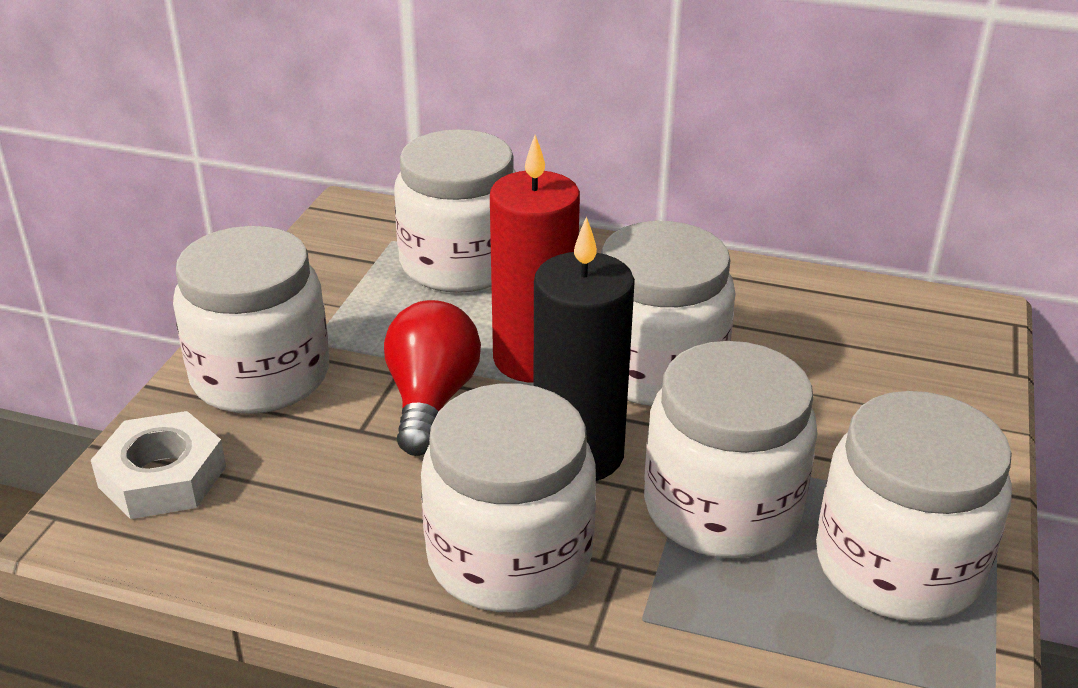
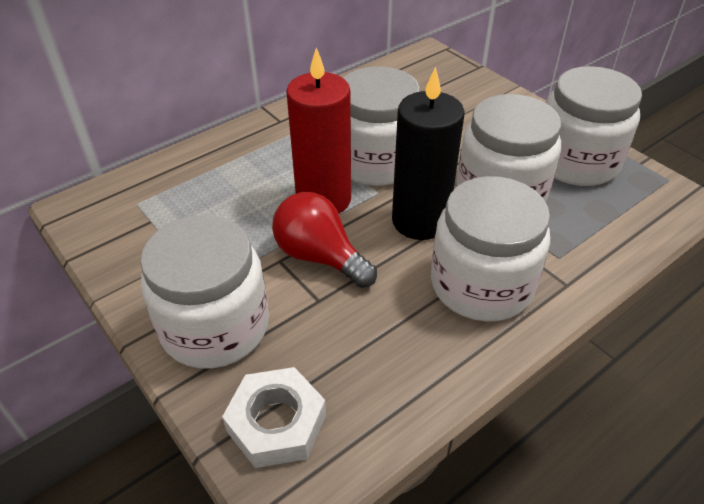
camera: 55 degrees left, 10 degrees up
white jar [394,129,516,293] -> none

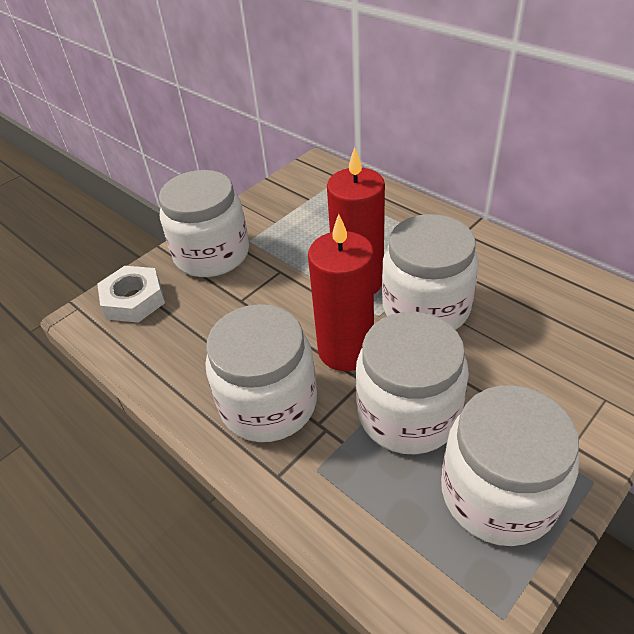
camera: 85 degrees right, 0 degrees up
red light bulb [272,192,377,288] -> none
black candle [392,67,465,240] -> red candle [308,214,374,371]

